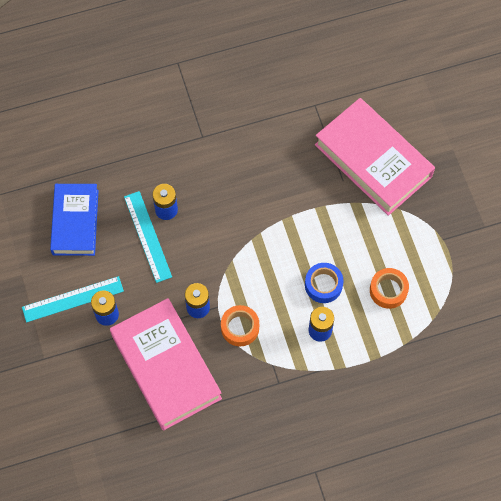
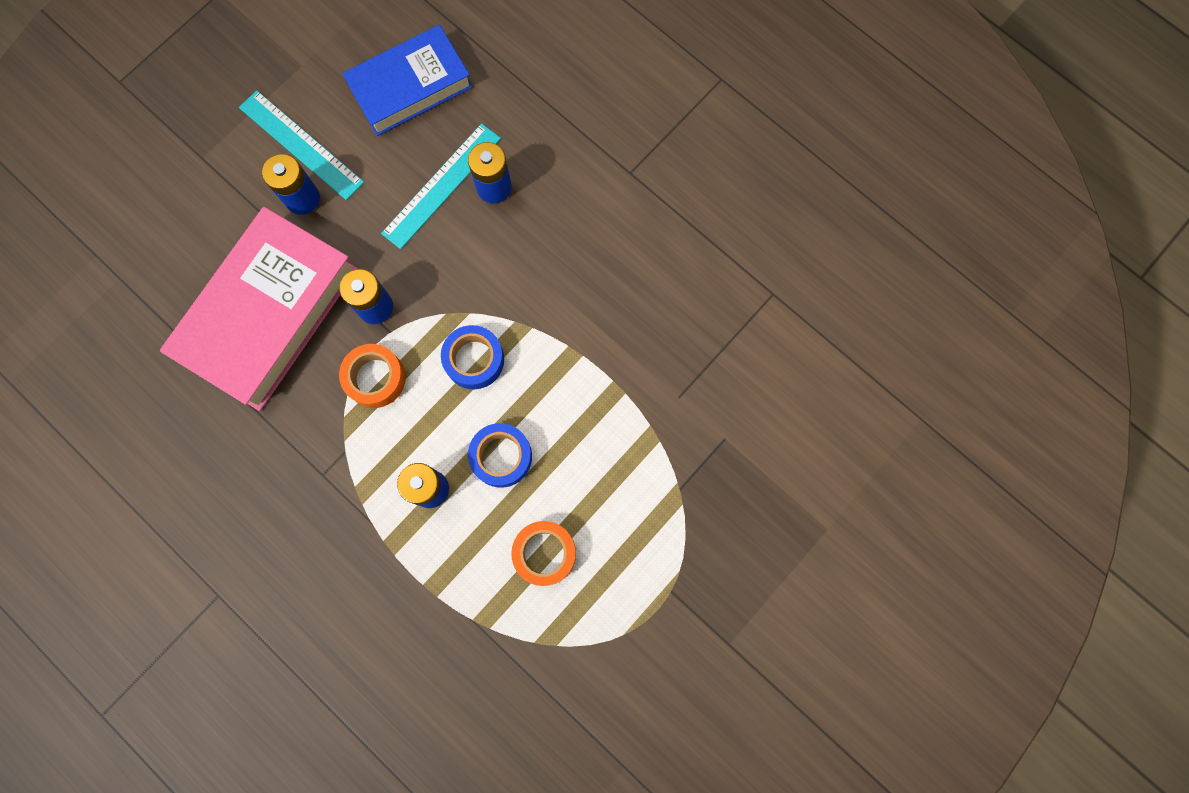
camera: 60 degrees right, 10 degrees up
pink book [315,98,435,216] -> none
none -> blue tape [441,325,504,389]

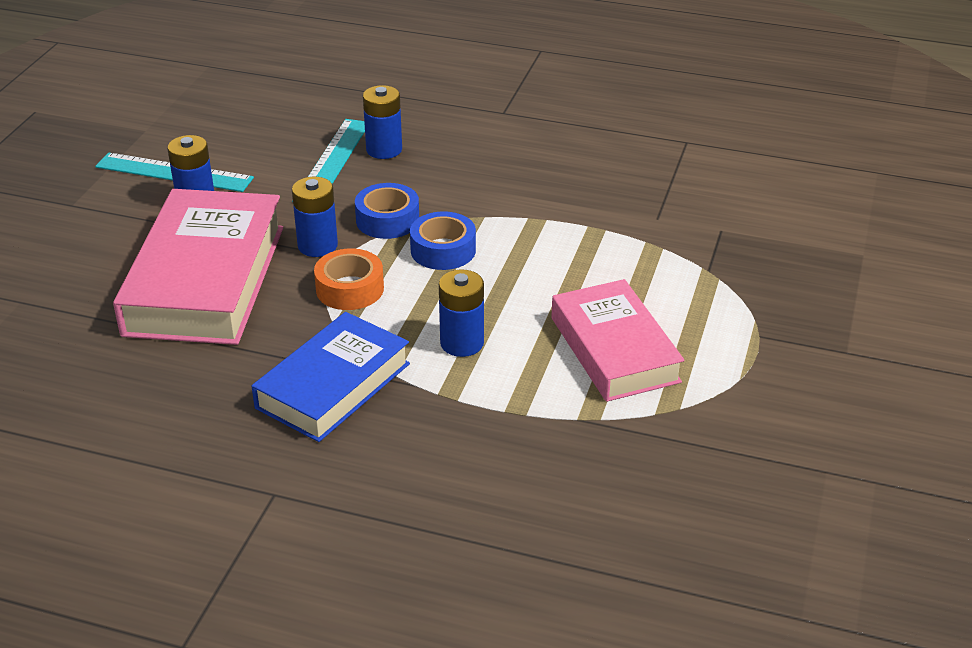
camera: 25 degrees left, 40 degrees down
blue book [342,25,473,136] -> blue book moved to [252,312,410,442]
blue tape [468,423,532,488] -> blue tape moved to [355,183,419,239]
orange tape [511,521,576,586] -> pink book [552,279,685,402]

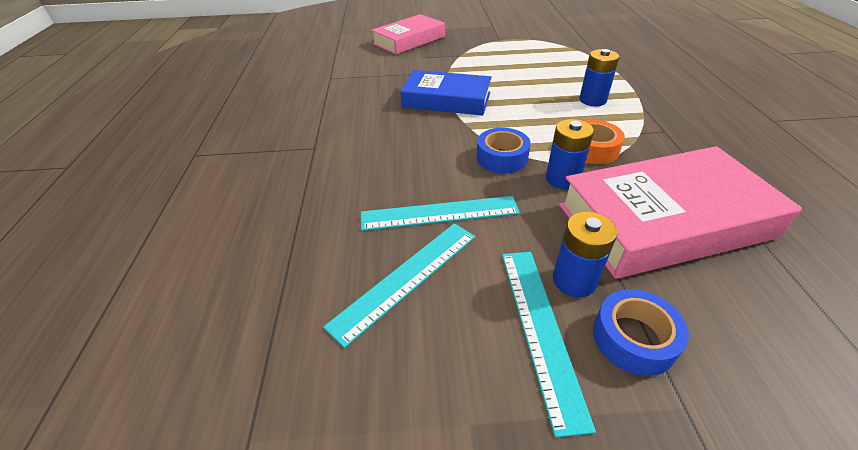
camera: 110 degrees left, 5 degrees up
blue book [252,312,410,442] -> blue book moved to [400,70,492,116]
blue battery [363,85,402,159] -> none
blue tape [410,212,476,270] -> blue tape moved to [593,289,689,376]
pink book [552,279,685,402] -> pink book moved to [371,14,445,55]
none -> turquoise ruler [323,223,476,348]

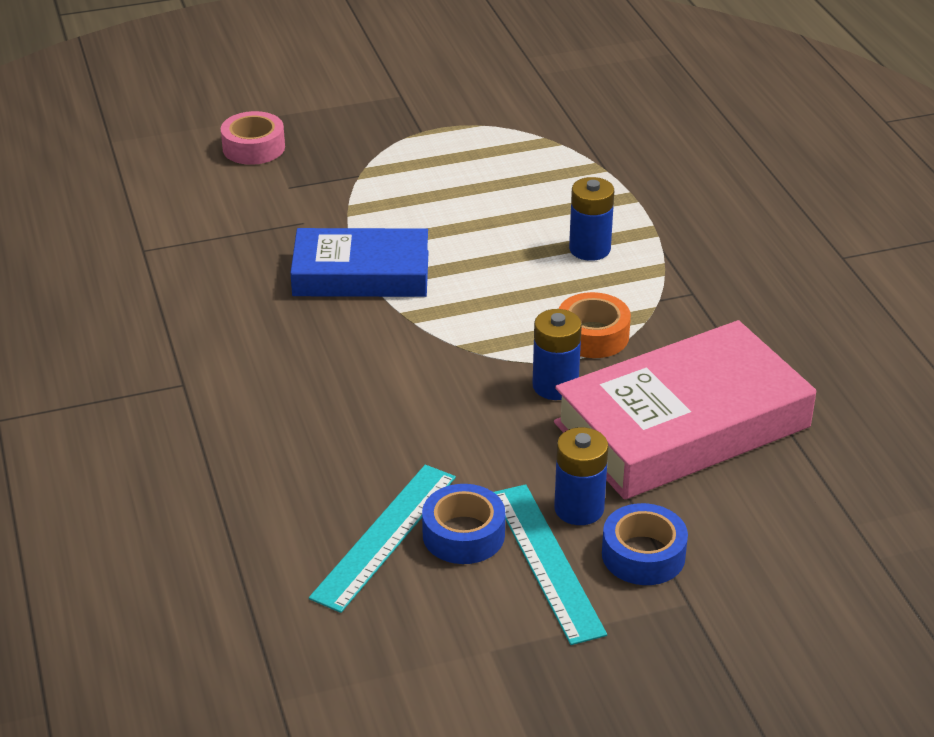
camera: 15 degrees left, 5 degrees down
turquoise ruler [361,196,520,231] -> none
pink book [371,14,445,55] -> pink tape [221,111,285,165]
blue tape [477,128,531,173] -> blue tape moved to [422,484,505,564]

